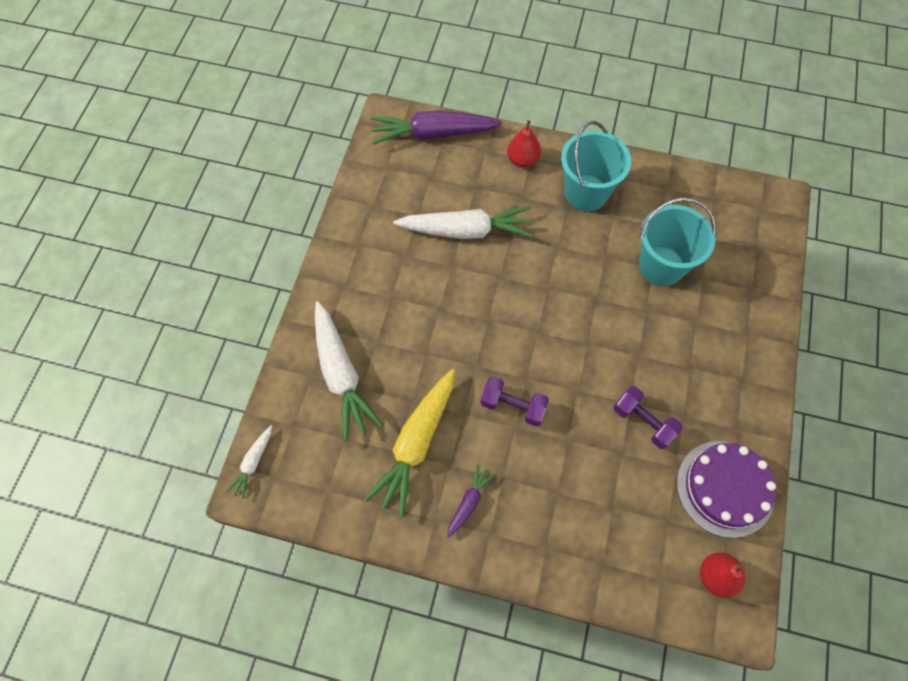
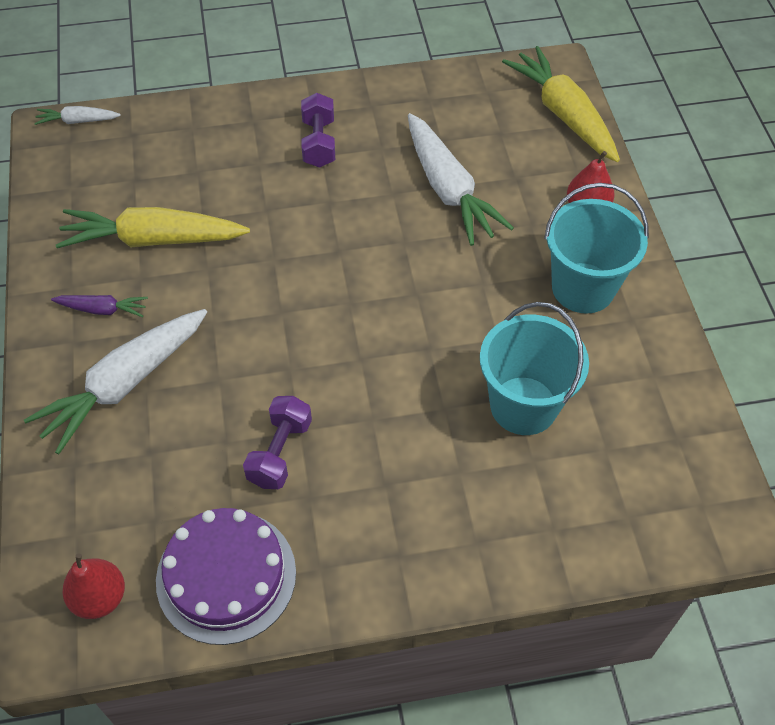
camera: 65 degrees right, 10 degrees down
white carrot [315,301,383,441] -> white carrot moved to [24,309,207,454]
purple carrot [371,110,502,145] -> yellow carrot [502,46,620,162]
purple dumbbell [480,376,549,426] -> purple dumbbell moved to [301,93,335,168]

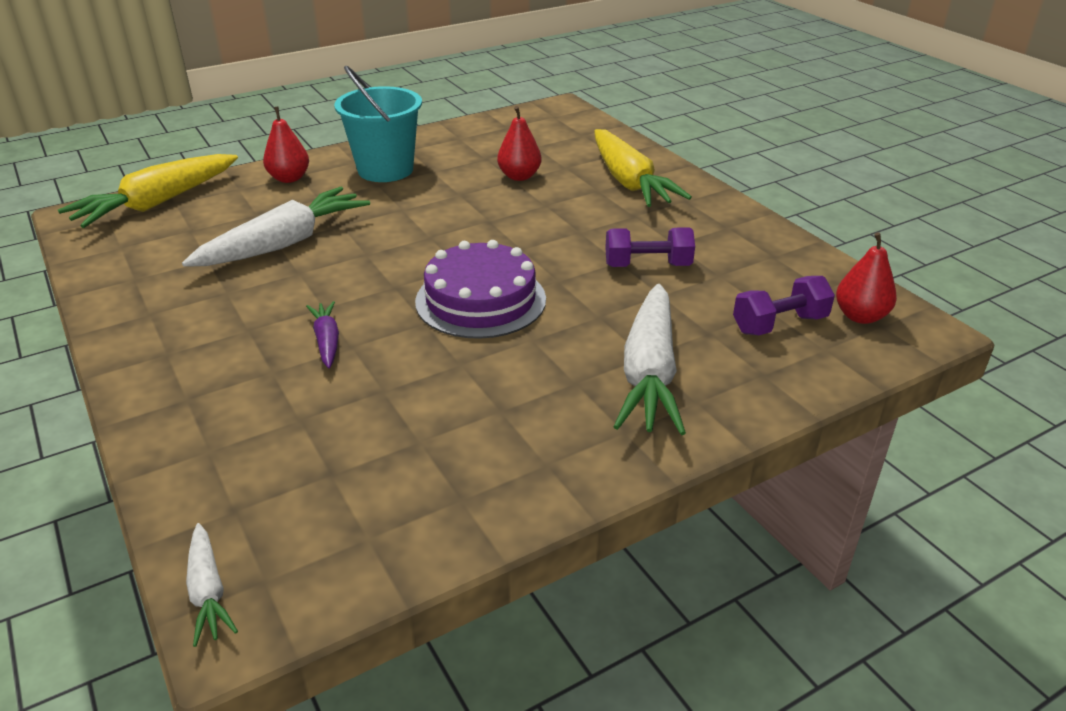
camera: 110 degrees left, 20 degrees down
white carrot [24,309,207,454] -> white carrot turned 75 degrees clockwise [613,284,686,435]
purple carrot [51,295,148,317] -> purple carrot moved to [306,301,339,368]
yellow carrot [56,207,250,248] -> yellow carrot moved to [594,129,692,207]
purple cake [156,508,296,645] -> purple cake moved to [415,240,546,339]
purple dumbbell [301,93,335,168] -> purple dumbbell moved to [733,276,835,336]
turquoise bucket [480,302,589,435] -> red pear [497,106,541,181]

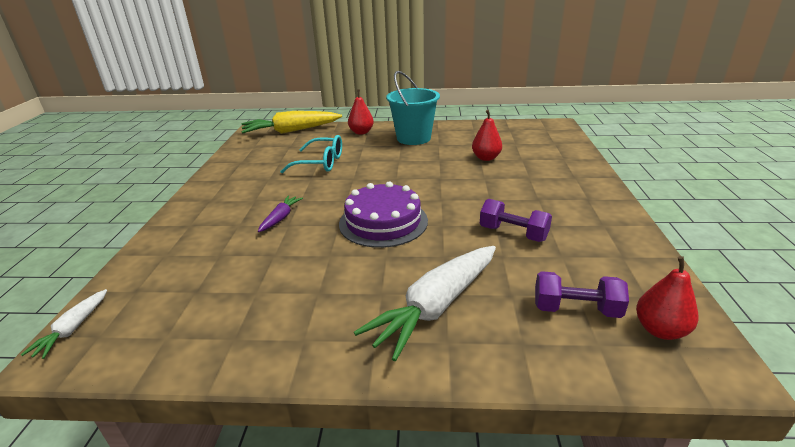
camera: 35 degrees right, 5 degrees down
white carrot [182,187,370,267] -> turquoise glasses [280,135,342,173]
yellow carrot [594,129,692,207] -> none

